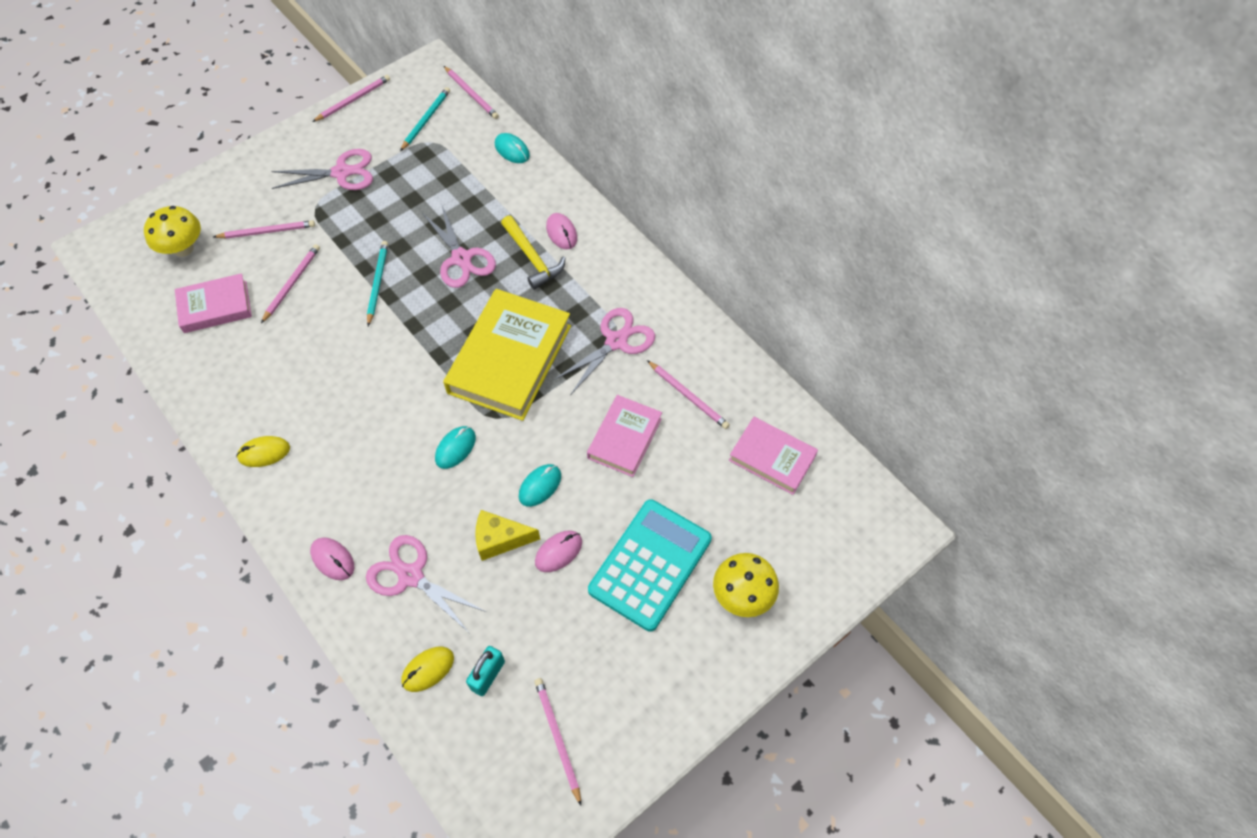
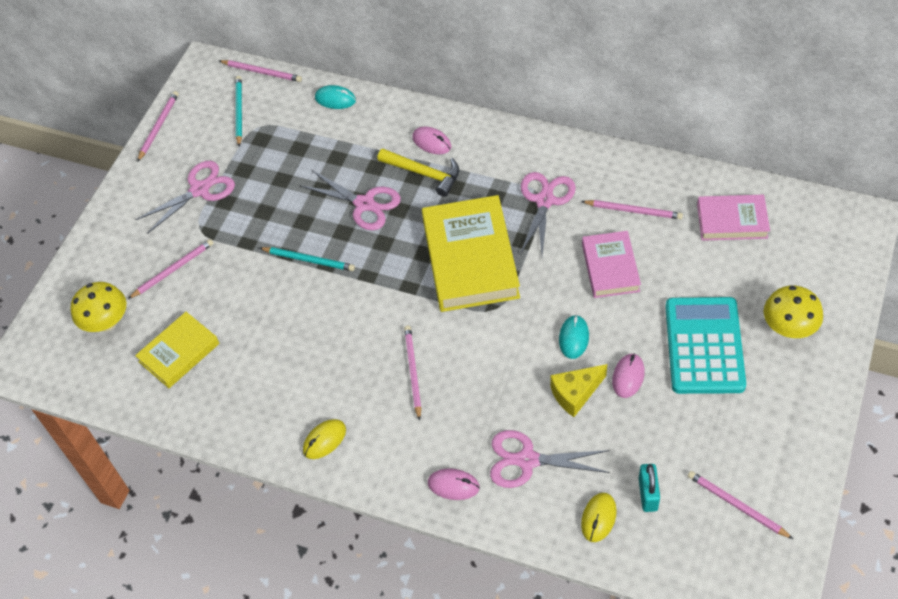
camera: 25 degrees left, 5 degrees down
pink book [175,273,252,333] -> yellow book [135,312,219,388]
pink pencil [261,244,320,323] -> pink pencil moved to [404,325,421,421]
turquoise pencil [367,241,388,326] -> turquoise pencil turned 135 degrees clockwise [260,247,355,271]
turquoise mouse [435,426,476,469] -> none

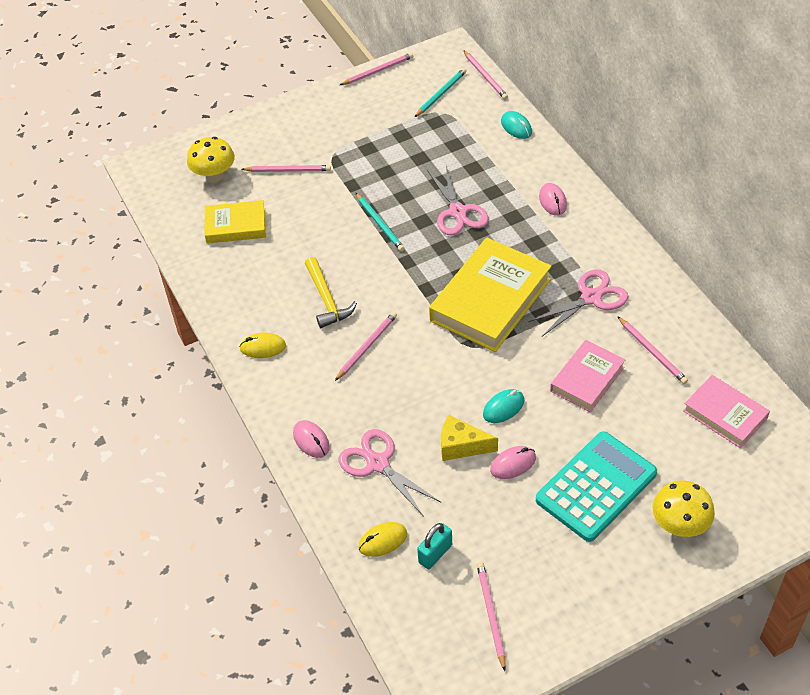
camera: 40 degrees right, 5 degrees down
pink scissors [135,161,235,234] -> none
yellow hammer [377,149,459,197] -> yellow hammer moved to [305,257,357,328]

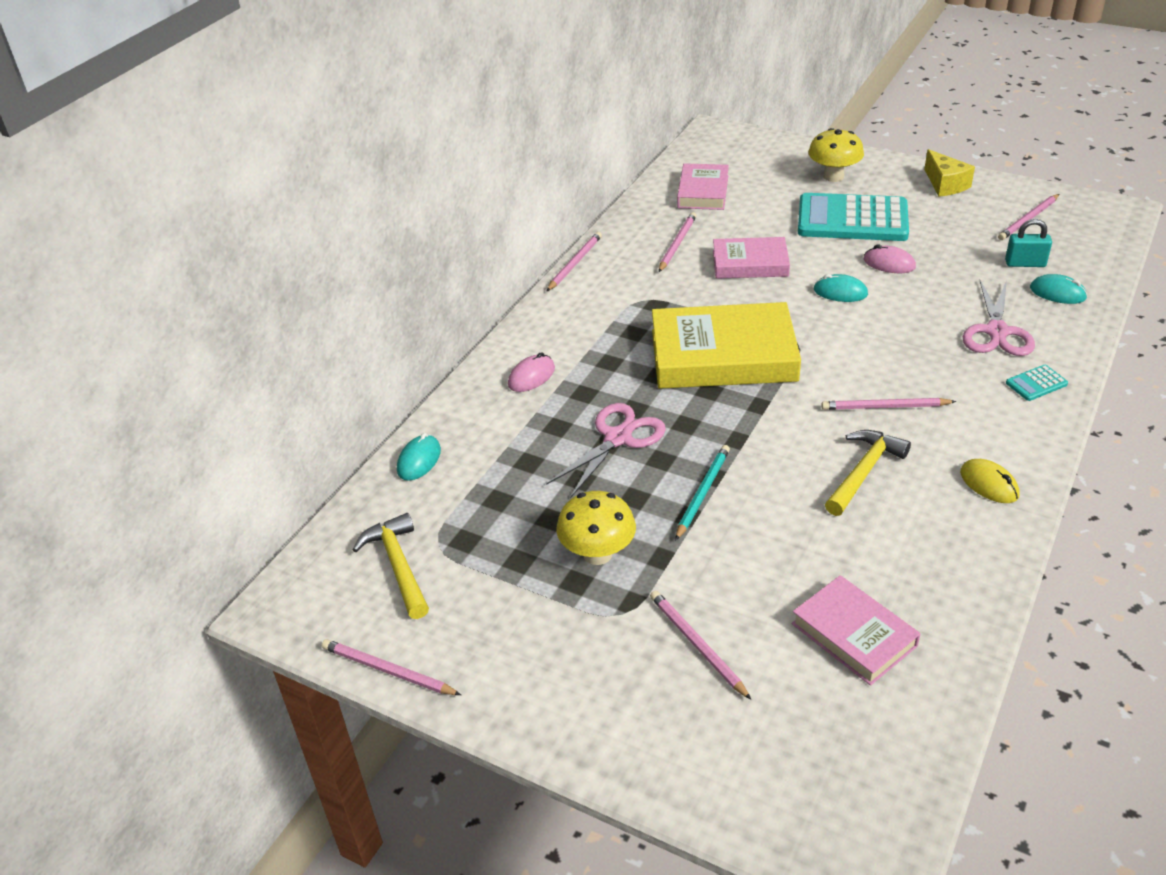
camera: 125 degrees left, 10 degrees down
yellow mushroom [187,137,235,182] -> yellow mushroom moved to [556,491,636,565]
yellow book [205,200,266,244] -> pink book [792,575,920,686]
pink mouse [293,420,330,458] -> turquoise calculator [1006,365,1068,401]
yellow mouse [358,522,407,557] -> turquoise mouse [1030,274,1088,304]
turquoise pencil [415,68,466,117] -> yellow hammer [352,513,429,619]
yellow cheese [441,415,498,461] -> yellow cheese moved to [924,149,975,196]
pink pencil [463,50,508,100] -> pink pencil moved to [546,232,602,292]
pink scissors [528,269,628,336] -> none

